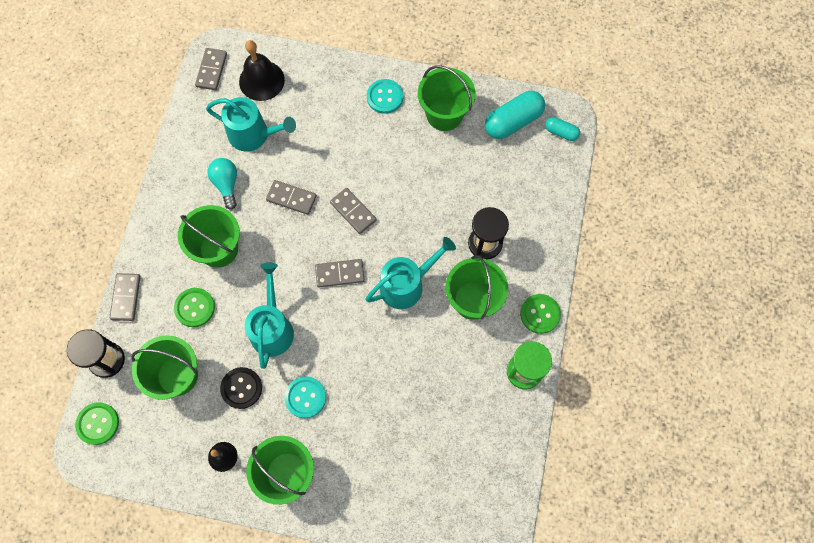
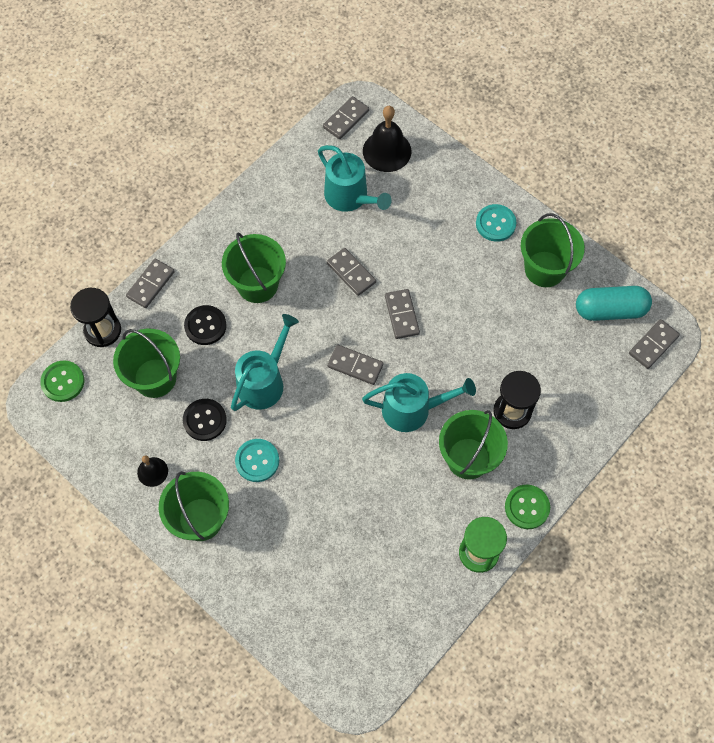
camera: 30 degrees right, 5 degrees down
green button [174,288,215,327] -> black button [184,305,227,345]
turquoise light bulb [207,158,237,210] -> none
turquoise capsule [545,117,580,141] -> grey domino [629,319,680,369]

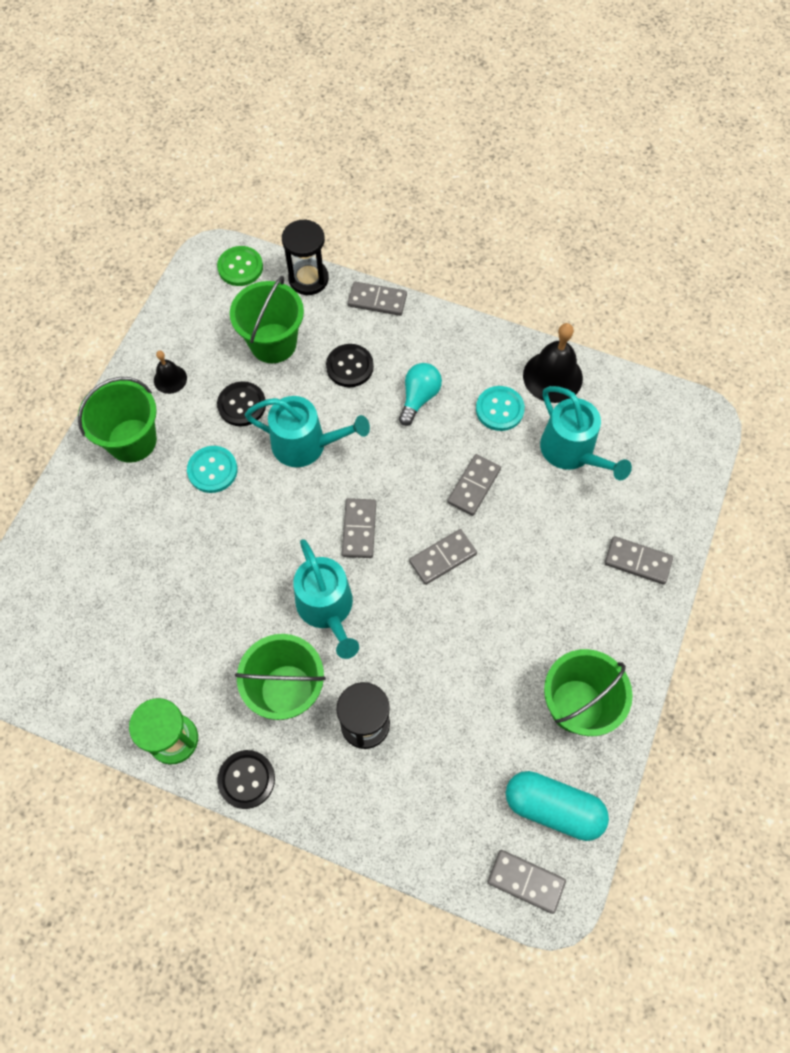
camera: 70 degrees right, 0 degrees up
green bucket [222,233,286,303] -> turquoise light bulb [399,363,442,426]
turquoise watering can [318,145,392,212] -> turquoise watering can turned 60 degrees counterclockwise [540,386,632,480]
grey domino [323,96,369,139] -> grey domino moved to [605,536,673,584]
black bell [363,106,411,172] -> black bell moved to [523,323,583,403]
turquoise button [476,204,516,242] -> turquoise button moved to [476,386,525,431]
green button [505,485,550,529] -> black button [217,750,275,809]
turquoise capsule [576,286,652,321] -> turquoise capsule turned 45 degrees counterclockwise [506,771,609,841]

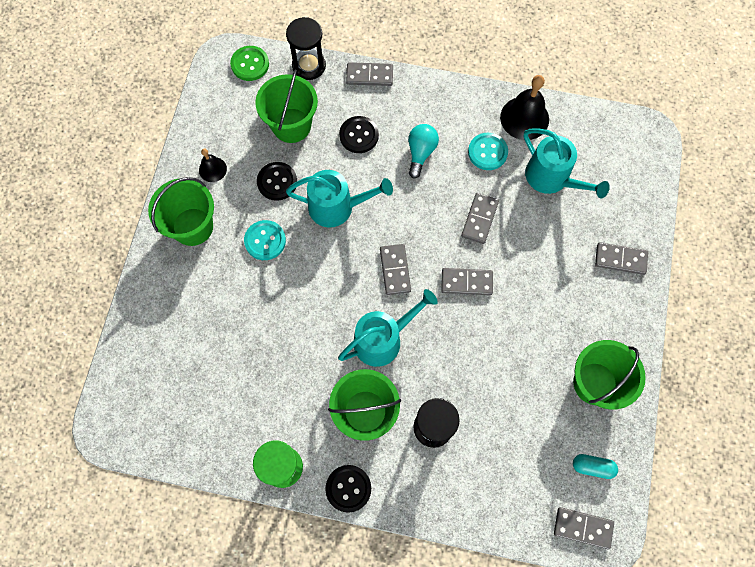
camera: 10 degrees left, 5 degrees up
turquoise watering can [293,539,359,659] -> turquoise watering can turned 90 degrees counterclockwise [338,289,438,367]
grey domino [409,529,477,585] -> grey domino turned 45 degrees clockwise [441,268,493,295]
turquoise capsule [506,771,609,841] -> turquoise capsule [573,454,618,479], size x0.54

